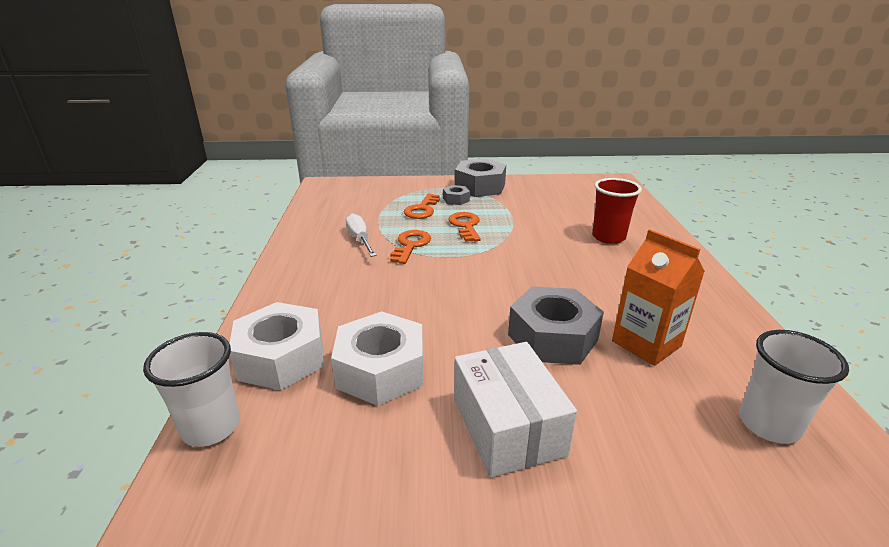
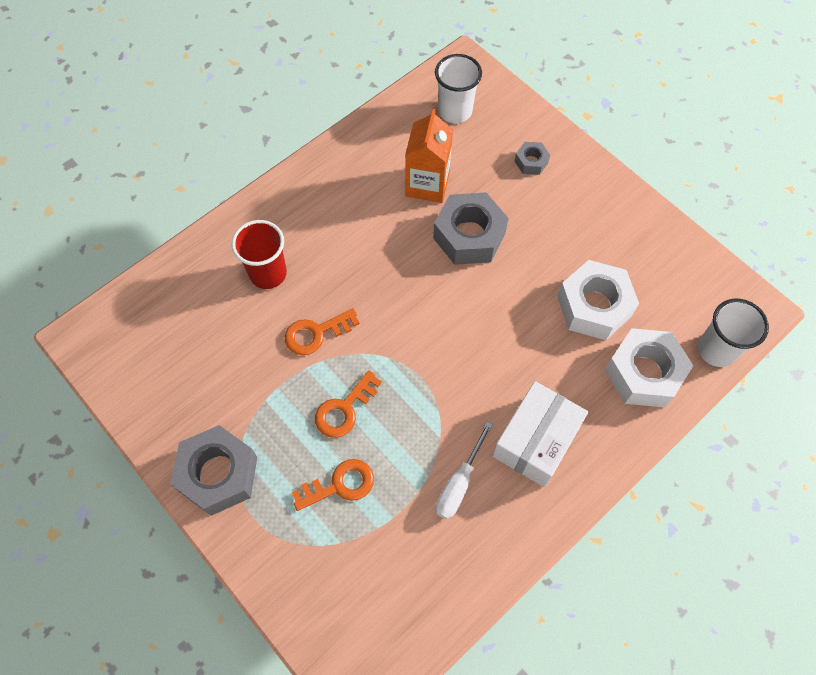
camera: 130 degrees left, 35 degrees up
orange key [390,230,431,264] -> orange key moved to [285,308,360,355]
grey nut [443,185,470,205] -> grey nut moved to [515,142,550,175]
white box [454,342,577,478] -> white box moved to [492,381,588,487]

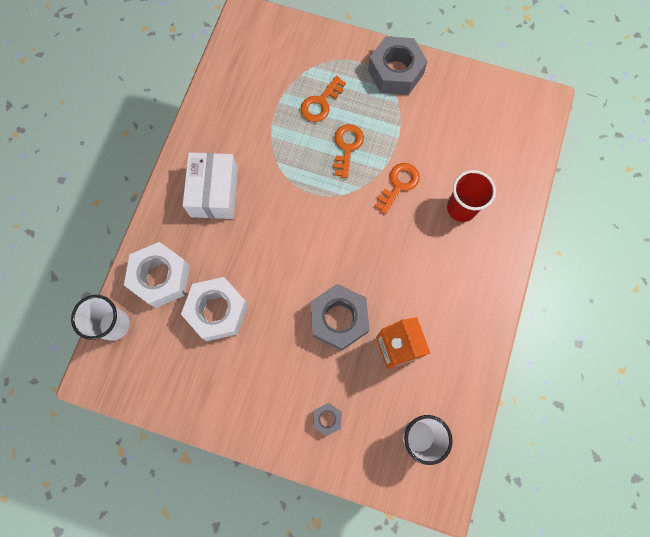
camera: 150 degrees right, 10 degrees up
white screwdriver [436,421,493,519] -> none

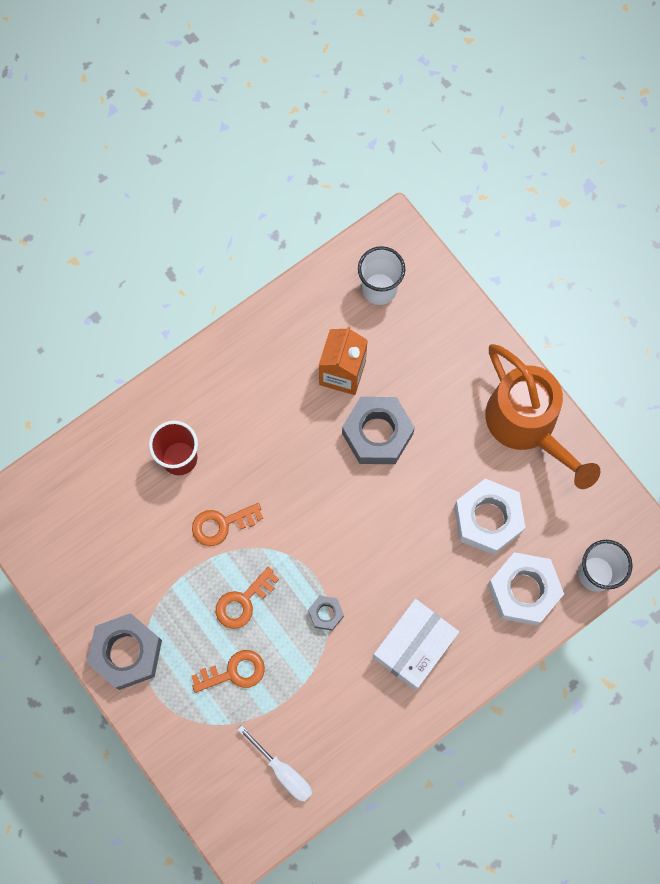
camera: 145 degrees left, 0 degrees up
grey nut [313,403,342,436] -> grey nut moved to [308,596,344,631]
none -> white screwdriver [237,725,312,802]
none -> orange watering can [485,344,601,489]

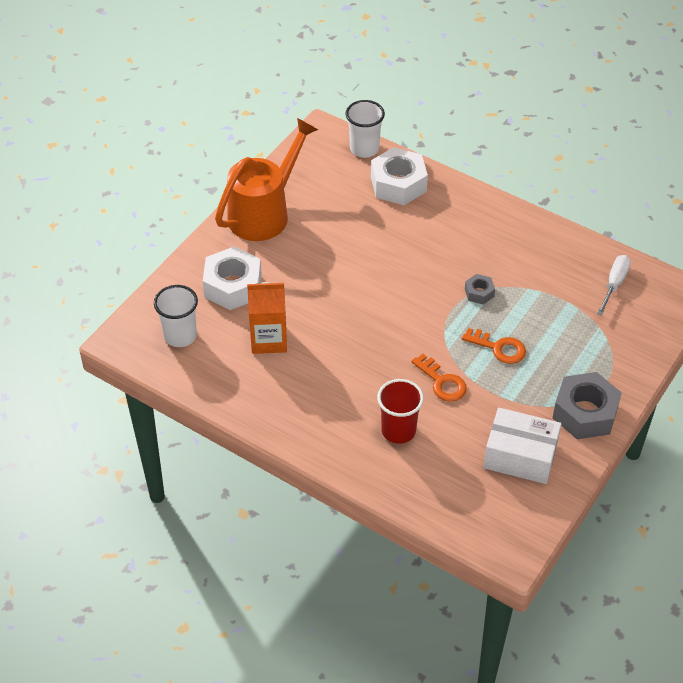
camera: 110 degrees left, 25 degrees down
orange key [191,650,265,693] -> none
grey nut [342,397,415,464] -> none
white box [373,599,459,691] -> white box moved to [483,408,561,484]
white nut [454,479,525,555] -> white nut moved to [203,246,262,310]

